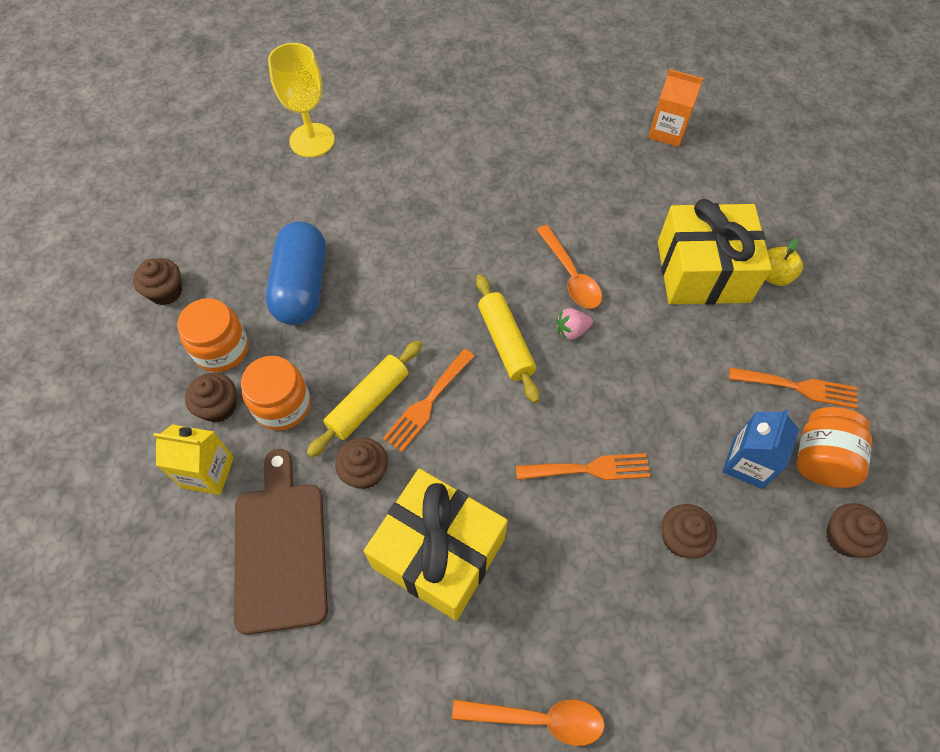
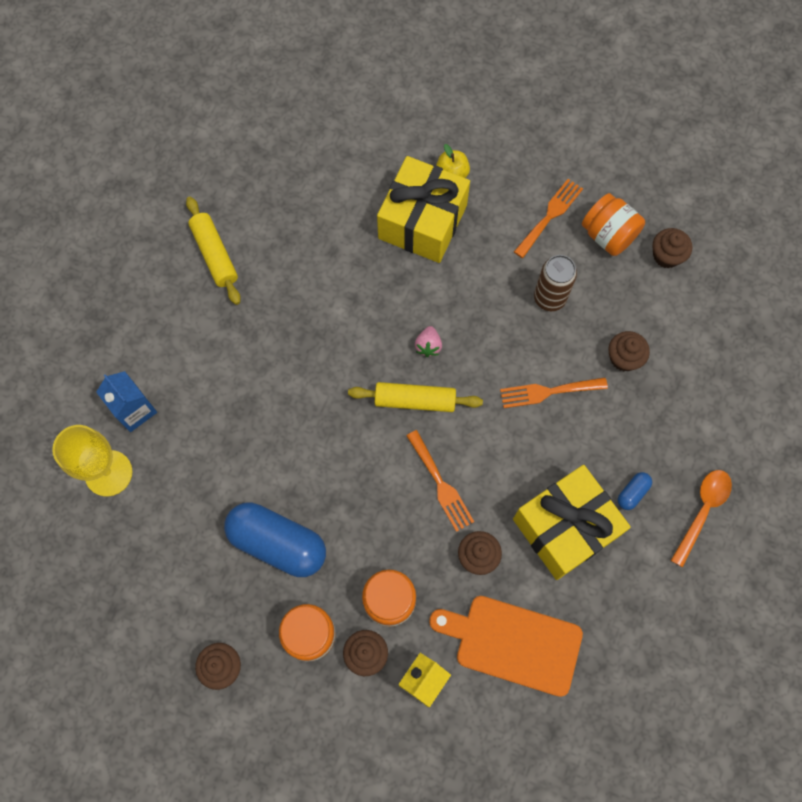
camera: 65 degrees left, 10 degrees up
brown cutting board [234,449,328,635] -> orange cutting board [429,596,583,697]
yellow rolling pin [307,340,422,457] -> yellow rolling pin moved to [186,197,241,305]
orange fork [516,453,651,480] -> orange fork turned 120 degrees counterclockwise [500,377,608,408]
orange spoon [537,225,602,309] -> none
orange carton [648,69,703,147] -> none
blue carton [723,409,799,489] -> blue carton moved to [96,371,157,432]
none -> brown can [534,255,577,311]
none -> blue capsule [618,472,652,510]

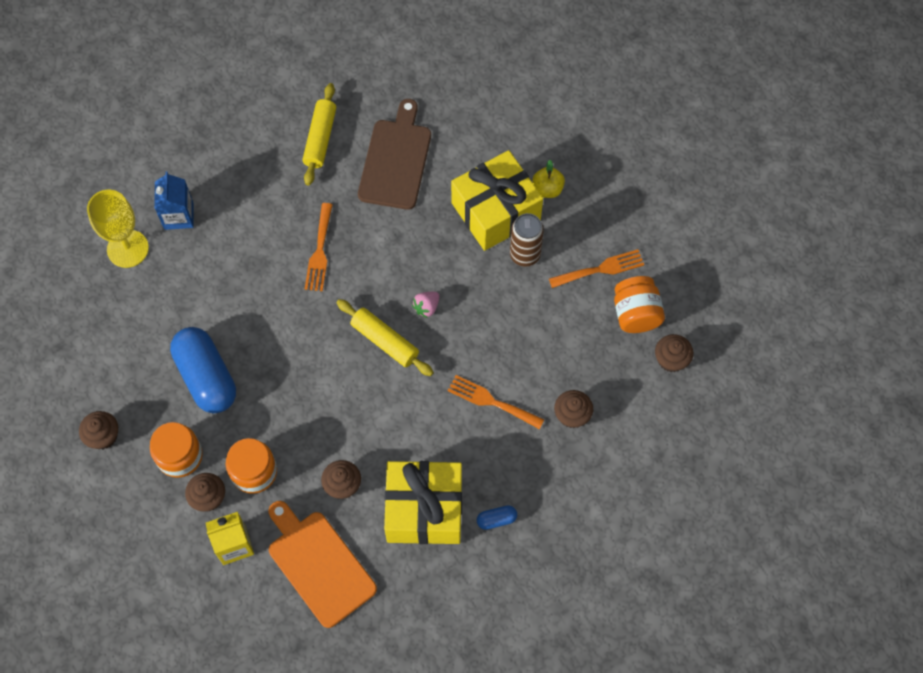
camera: 35 degrees right, 5 degrees down
orange fork [406,430,474,532] -> orange fork moved to [305,203,333,291]
brown can [534,255,577,311] -> brown can moved to [510,213,544,267]
orange spoon [671,470,732,567] -> none
none -> brown cutting board [358,99,431,210]

